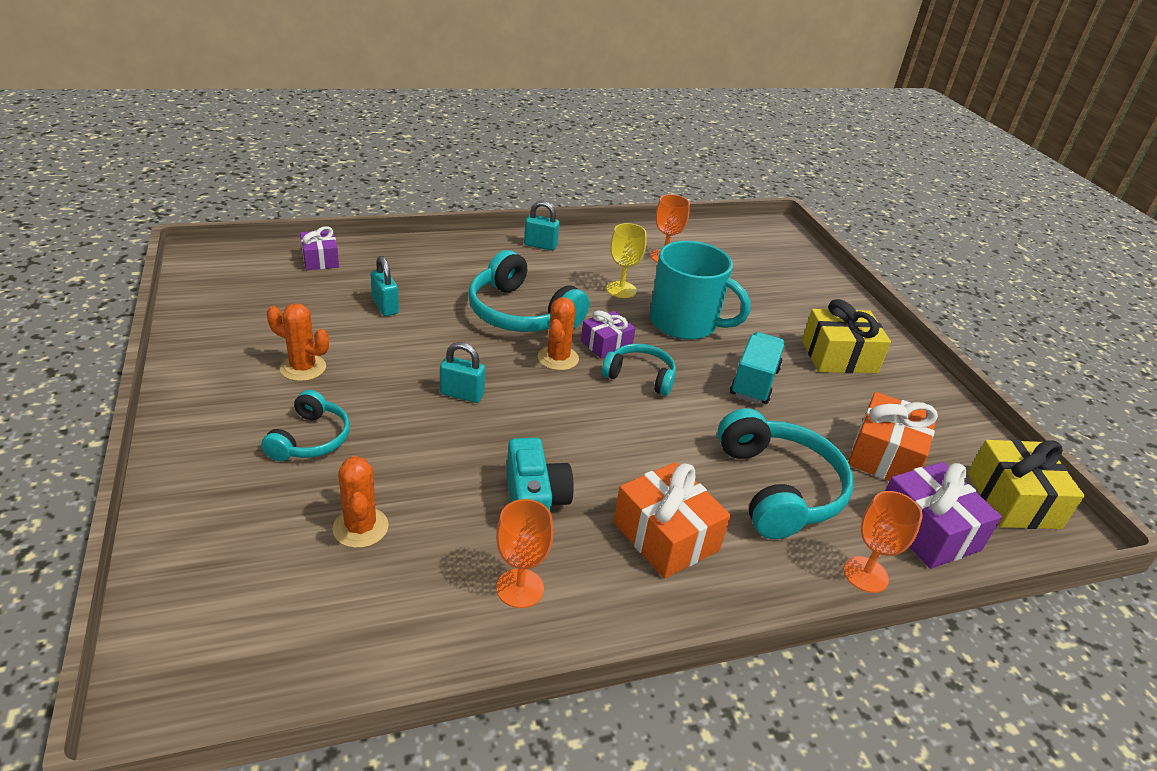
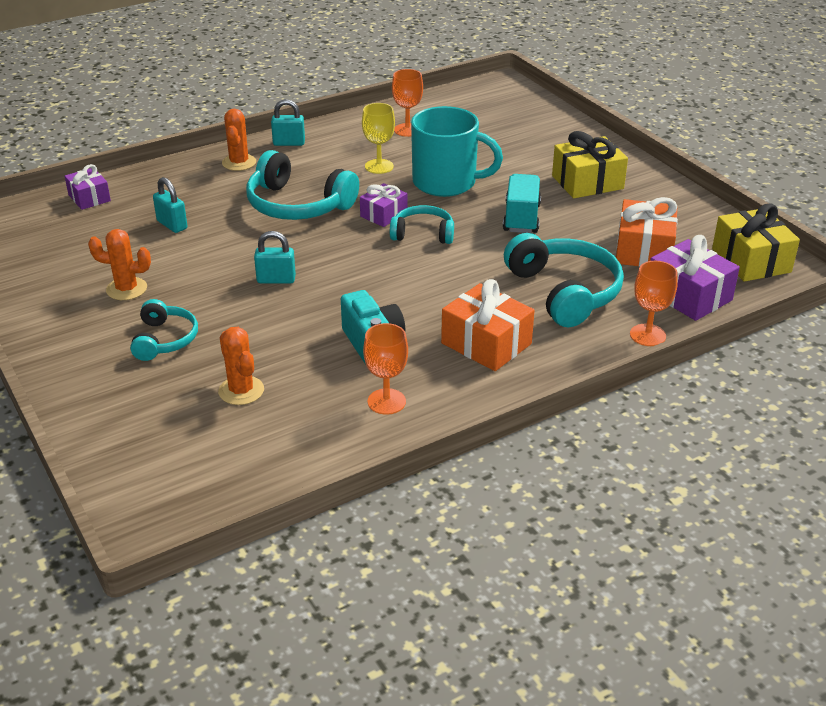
camera: 10 degrees left, 0 degrees up
orange cactus [538,297,579,371] -> orange cactus moved to [222,109,256,171]

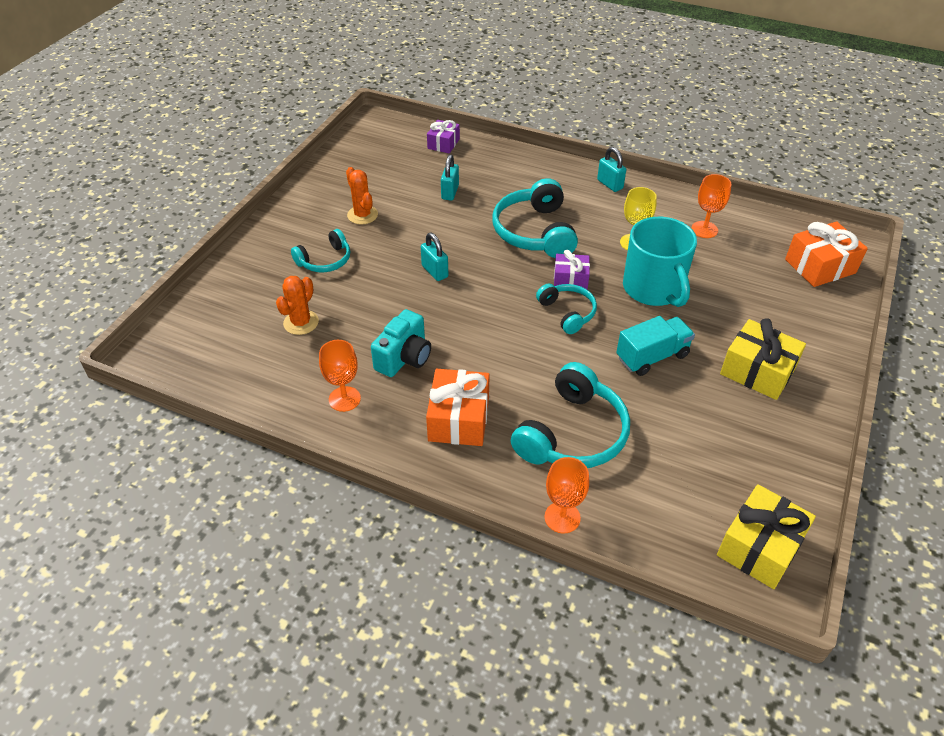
camera: 55 degrees right, 10 degrees up
orange cactus [222,109,256,171] -> none
orange gift [616,197,678,267] -> orange gift moved to [785,221,868,287]
purple gift [650,235,740,321] -> none

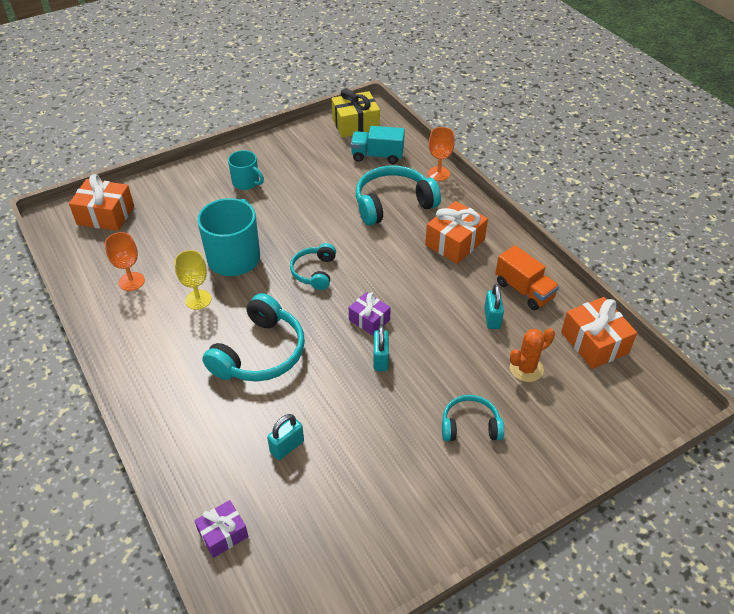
camera: 145 degrees left, 0 degrees up
orange goblet [319,340,361,412] -> orange truck [495,245,559,310]
orange cactus [346,167,378,225] -> none
turquoise camera [371,309,431,377] -> none
purple gift [554,250,590,289] -> purple gift moved to [349,292,391,336]
turquoise padlock [597,147,626,192] -> turquoise padlock moved to [484,284,504,329]
turquoise truck [616,316,695,376] -> turquoise truck moved to [351,126,405,164]
yellow gift [720,318,806,400] -> turquoise mug [228,150,264,190]
none -> orange gift [561,297,637,369]

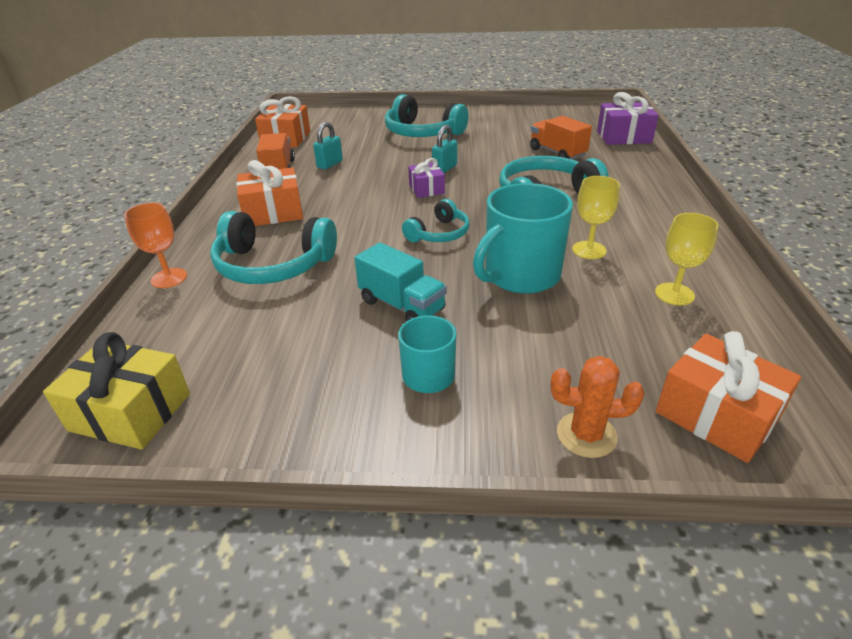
camera: 145 degrees left, 10 degrees down
orange goblet [105,232,145,291] -> yellow goblet [655,213,718,305]
purple gift [194,500,249,558] -> purple gift [597,92,659,145], size x1.62
turquoise padlock [267,414,304,460] -> orange truck [530,116,592,160]
turquoise truck [351,126,405,164] -> turquoise truck moved to [355,242,447,321]
turquoise headphones [442,395,504,441] -> turquoise headphones [385,94,469,137], size x1.71
orange cactus [510,328,555,382] -> orange cactus moved to [551,356,645,458]

